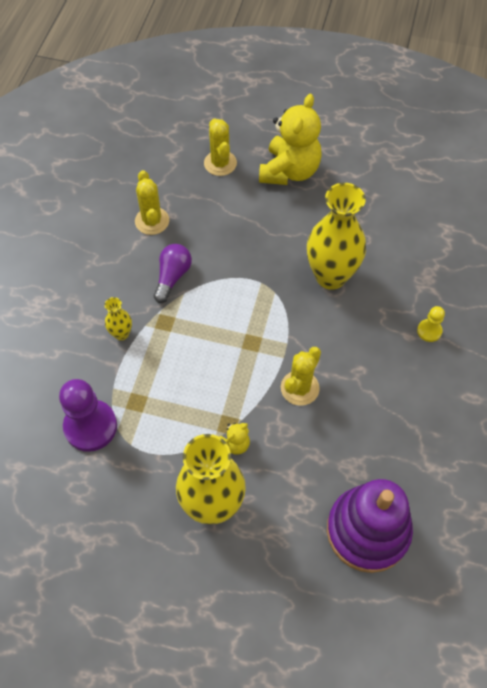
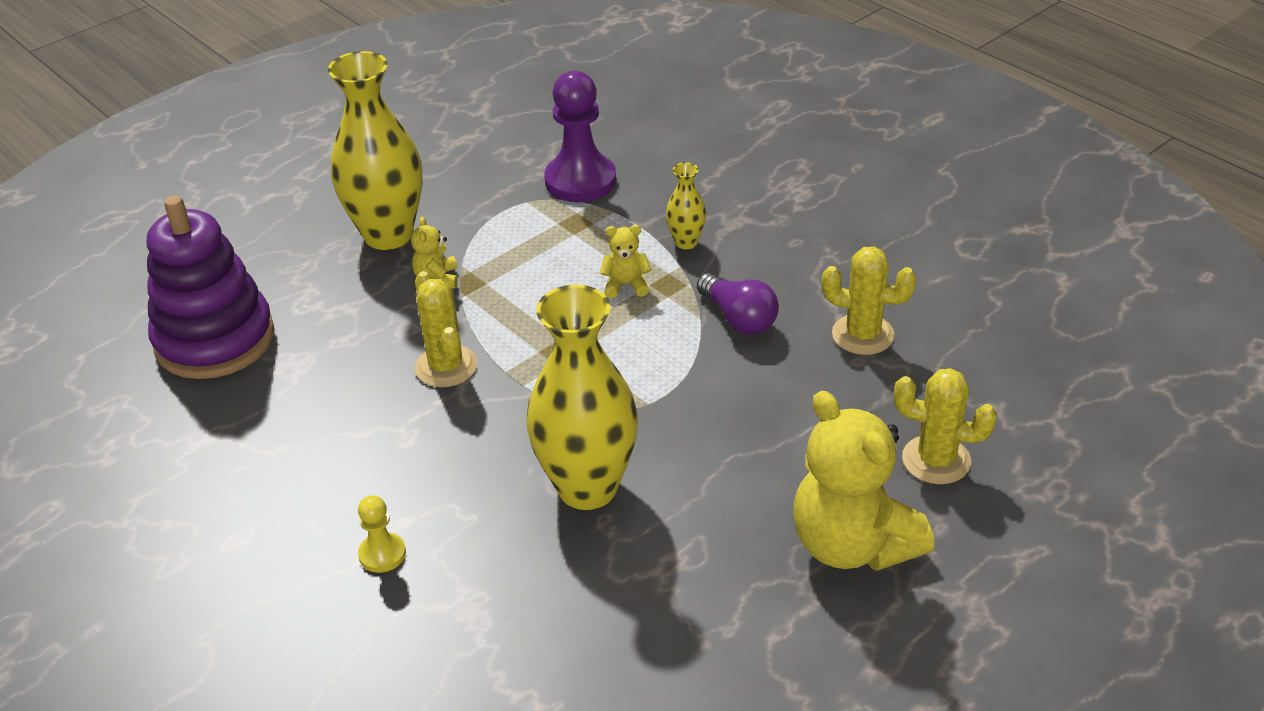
camera: 125 degrees right, 20 degrees down
none -> yellow teddy bear [600,225,652,298]

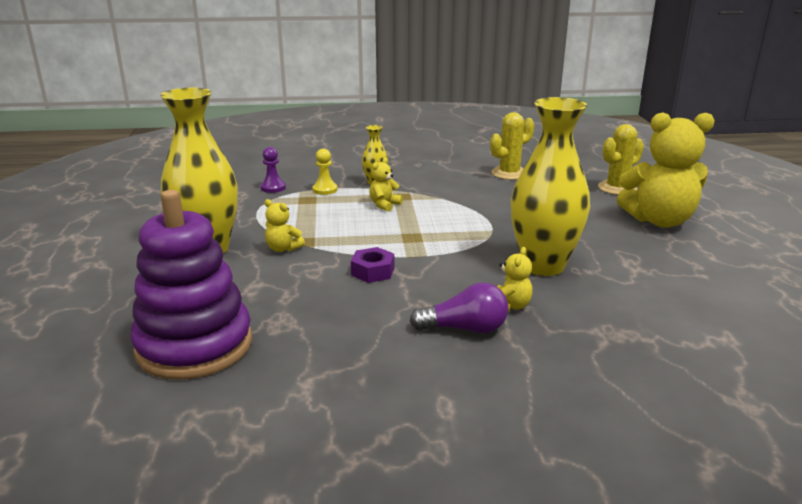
camera: 55 degrees left, 15 degrees down
yellow pawn [358,495,406,573] -> yellow pawn moved to [312,149,338,195]
yellow cactus [415,271,477,387] -> purple nut [351,247,394,283]
purple pawn [544,71,616,202] -> purple pawn [260,147,286,193], size x0.50
purple light bulb [697,273,779,334] -> purple light bulb moved to [410,282,508,333]
none -> yellow teddy bear [497,247,533,312]

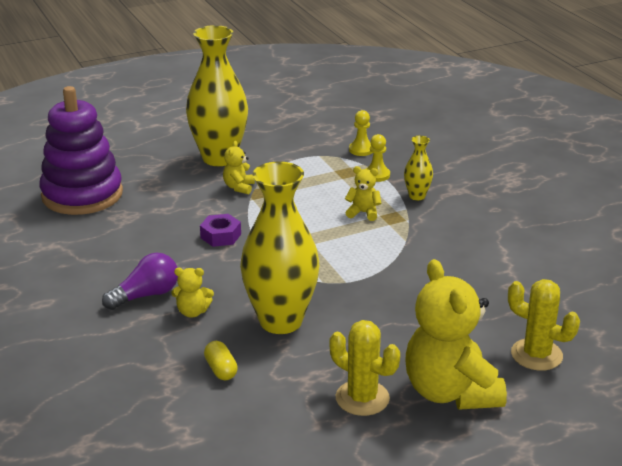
camera: 70 degrees right, 5 degrees up
purple pawn [260,147,286,193] -> yellow pawn [349,110,372,156]
purple light bulb [410,282,508,333] -> purple light bulb turned 105 degrees counterclockwise [102,253,178,310]
yellow cactus [490,112,534,180] -> yellow cactus moved to [330,320,400,416]
none -> yellow capsule [204,341,238,380]

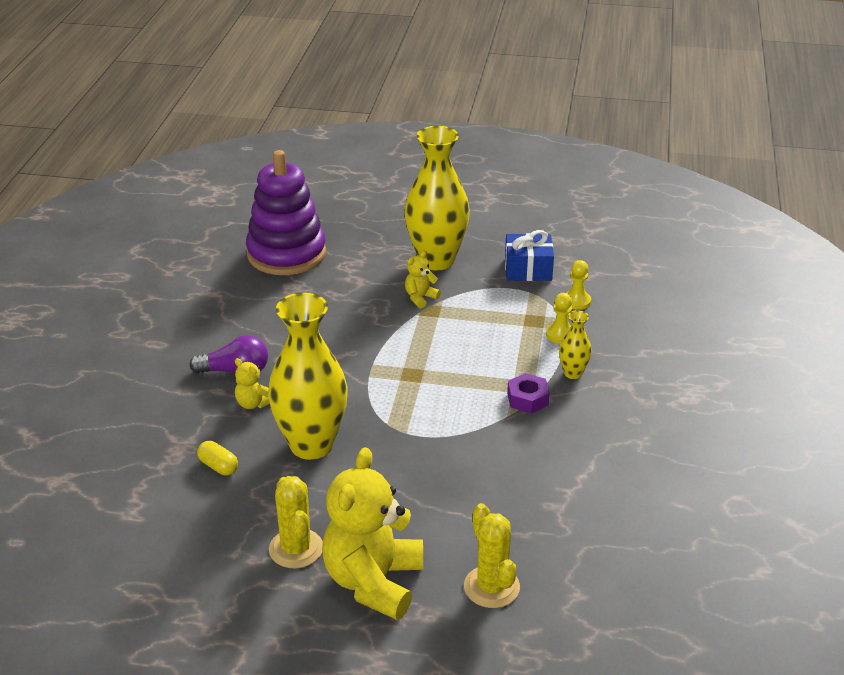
camera: 35 degrees right, 5 degrees up
purple nut [200,214,241,247] -> purple nut moved to [507,373,550,414]
yellow capsule [204,341,238,380] -> yellow capsule turned 60 degrees counterclockwise [197,441,238,476]
yellow teddy bear [345,166,381,221] -> none
none -> blue gift [505,230,554,281]

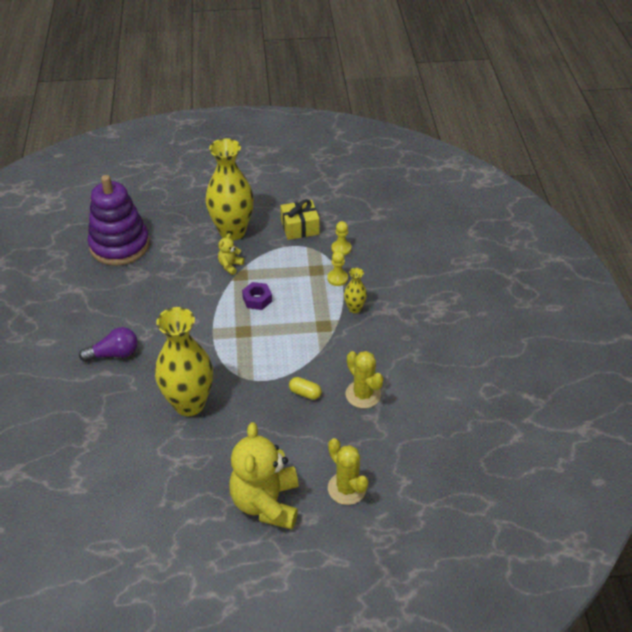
camera: 15 degrees left, 10 degrees up
yellow capsule [197,441,238,476] -> yellow capsule moved to [289,377,322,400]
yellow teddy bear [235,358,270,409] -> none
yellow cactus [269,476,323,568] -> yellow cactus moved to [346,351,384,408]
blue gift [505,230,554,281] -> yellow gift [280,199,320,240]
purple nut [507,373,550,414] -> purple nut moved to [242,282,272,310]

